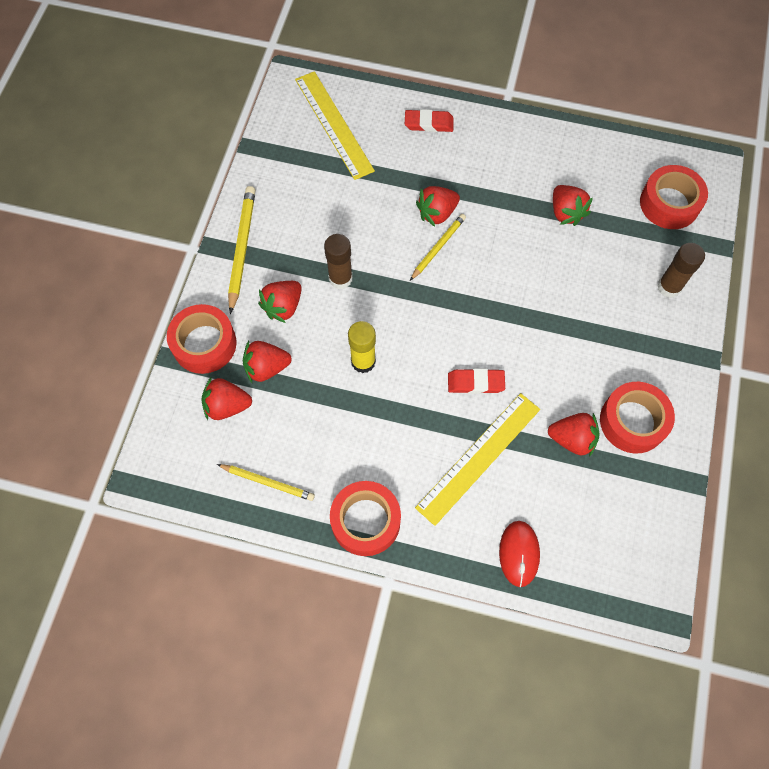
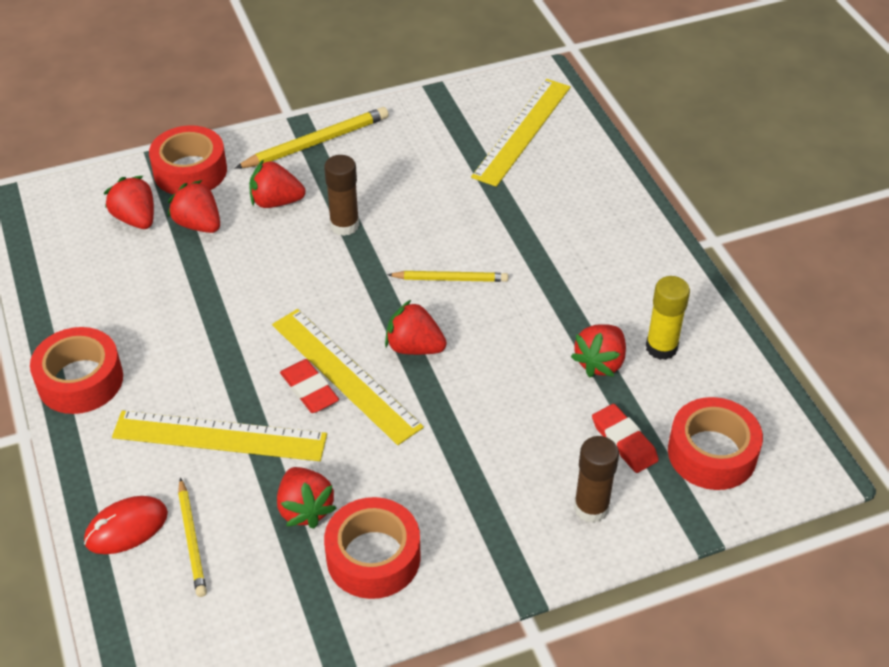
camera: 55 degrees right, 20 degrees down
yellow pencil [217,464,315,501] -> yellow pencil moved to [178,478,207,597]
yellow glue stick [348,321,376,373] -> yellow glue stick moved to [646,276,690,360]
red eraser [405,109,454,132] -> red eraser moved to [592,404,659,473]
red strawberry [416,186,460,227] -> red strawberry moved to [385,300,447,355]
none -> yellow ruler [272,309,424,445]

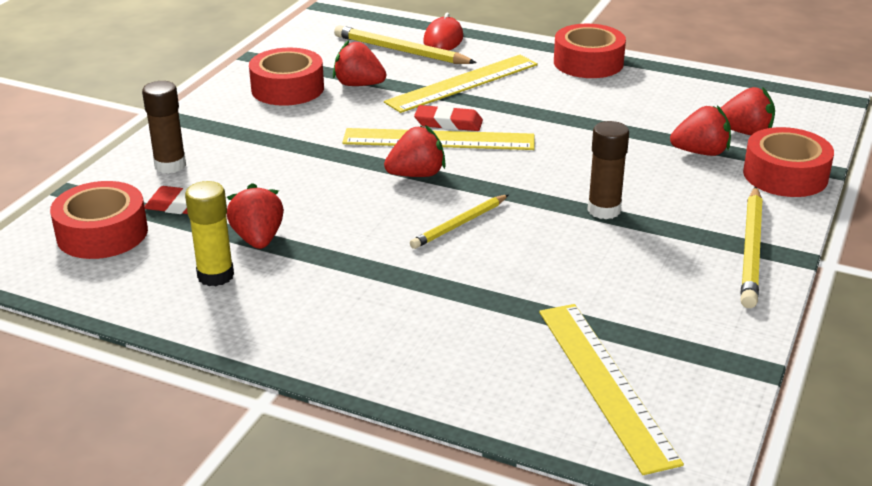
camera: 135 degrees right, 15 degrees down
yellow pencil [178,478,207,597] -> yellow pencil [334,25,477,64], size x1.54
red strawberry [249,159,305,208] -> none

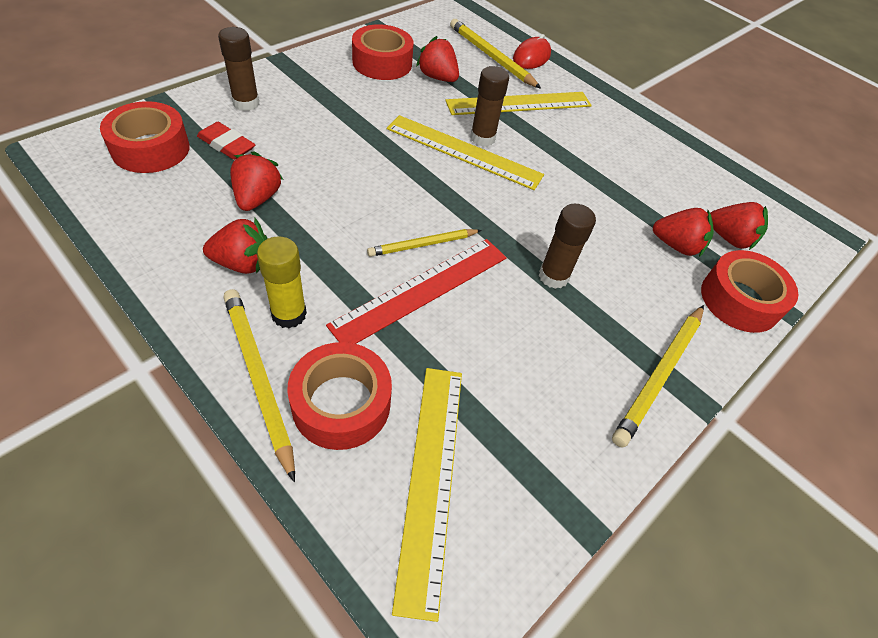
camera: 15 degrees right, 20 degrees up
yellow glue stick [185,181,234,286] -> yellow glue stick moved to [257,236,307,328]
red strawberry [384,125,446,177] -> red strawberry moved to [203,218,268,274]
red eraser [414,105,483,131] -> brown glue stick [470,66,509,147]
red tape [554,24,626,78] -> red tape moved to [287,342,392,450]
none -> yellow pencil [223,289,295,482]
none -> red ruler [326,239,507,344]

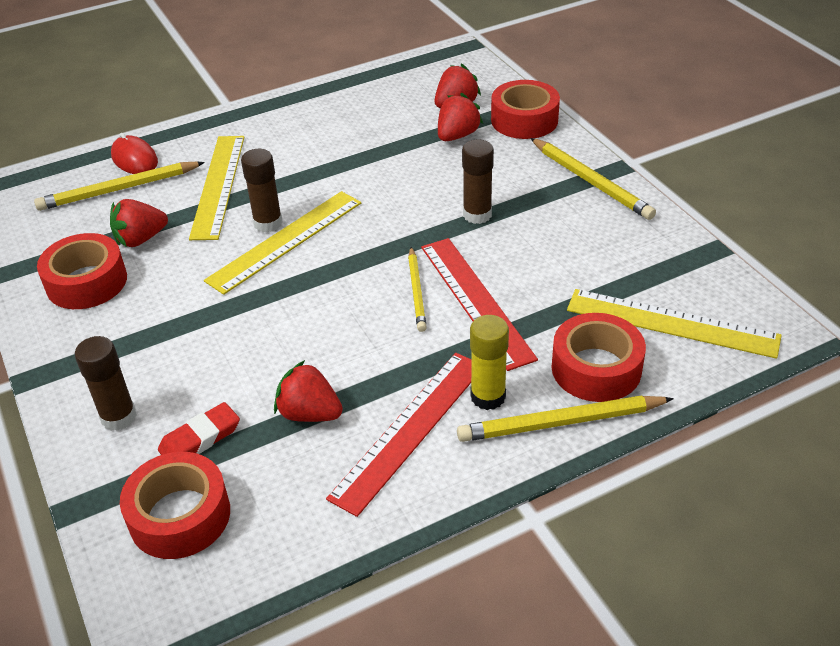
camera: 65 degrees left, 10 degrees down
red strawberry [203,218,268,274] -> red ruler [326,353,471,517]

